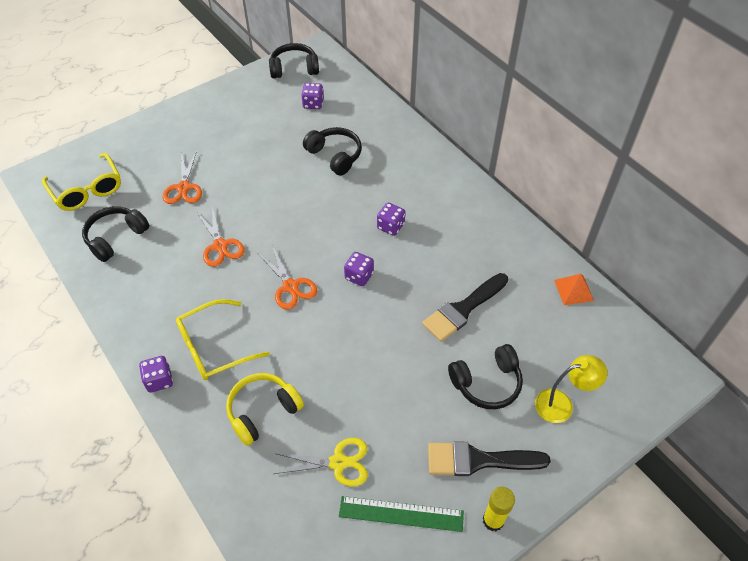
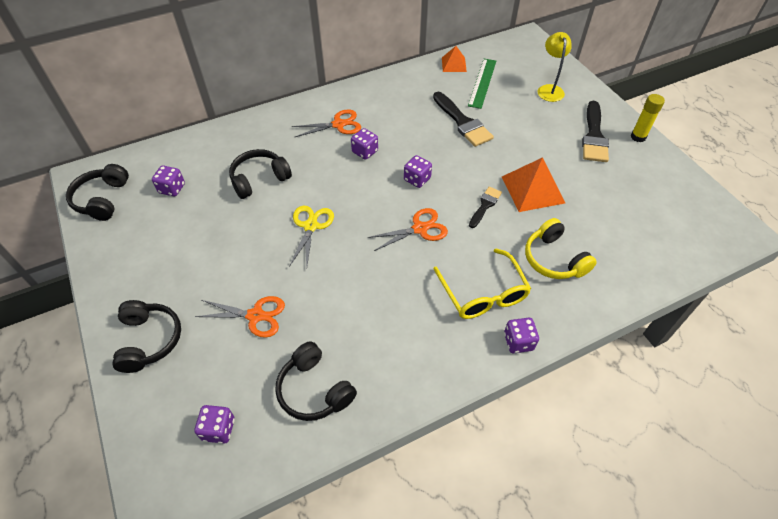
camera: 80 degrees left, 0 degrees up
yellow glasses [42,153,121,211] -> purple dice [194,405,235,444]
orange scissors [198,207,245,267] -> orange scissors moved to [292,109,361,137]
yellow scissors [274,438,368,487] -> yellow scissors moved to [289,205,334,268]
green ruler [339,496,464,532] -> green ruler moved to [468,59,496,109]
black headphones [448,344,523,409] -> black headphones moved to [112,300,181,373]
none -> black brush [469,187,502,228]
none -> orange pyramid [502,157,565,212]

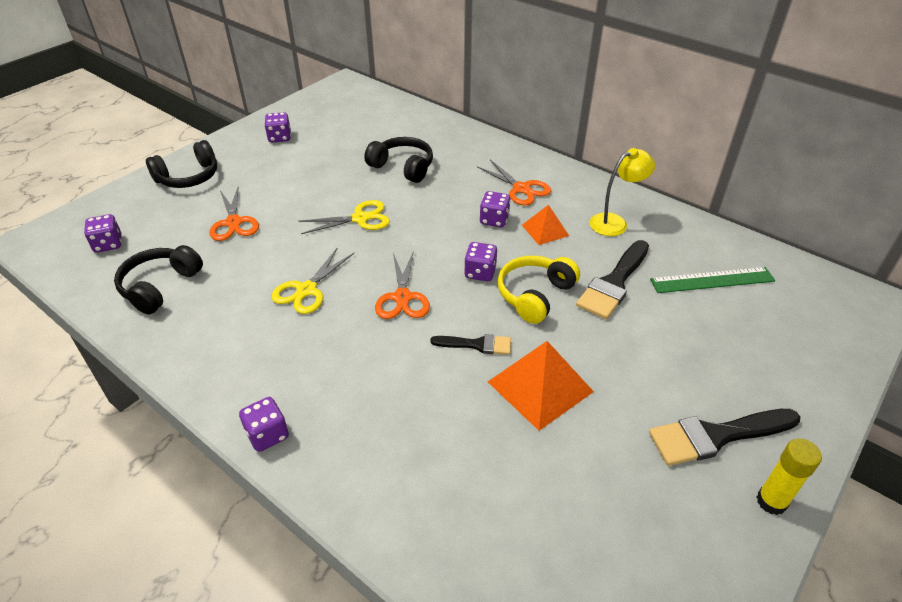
camera: 65 degrees right, 10 degrees down
black headphones [66,164,129,221] -> none
purple dice [152,165,185,196] -> purple dice moved to [264,112,291,142]
orange scissors [367,208,448,251] -> orange scissors turned 45 degrees clockwise [375,251,430,319]
yellow glasses [433,249,531,319] -> none
orange pyramid [442,46,467,72] -> orange pyramid moved to [522,205,569,245]
yellow headphones [525,218,597,279] -> yellow headphones moved to [498,256,580,324]
yellow lamp [538,32,572,102] -> yellow lamp moved to [590,148,655,236]
none -> yellow scissors [271,247,354,314]

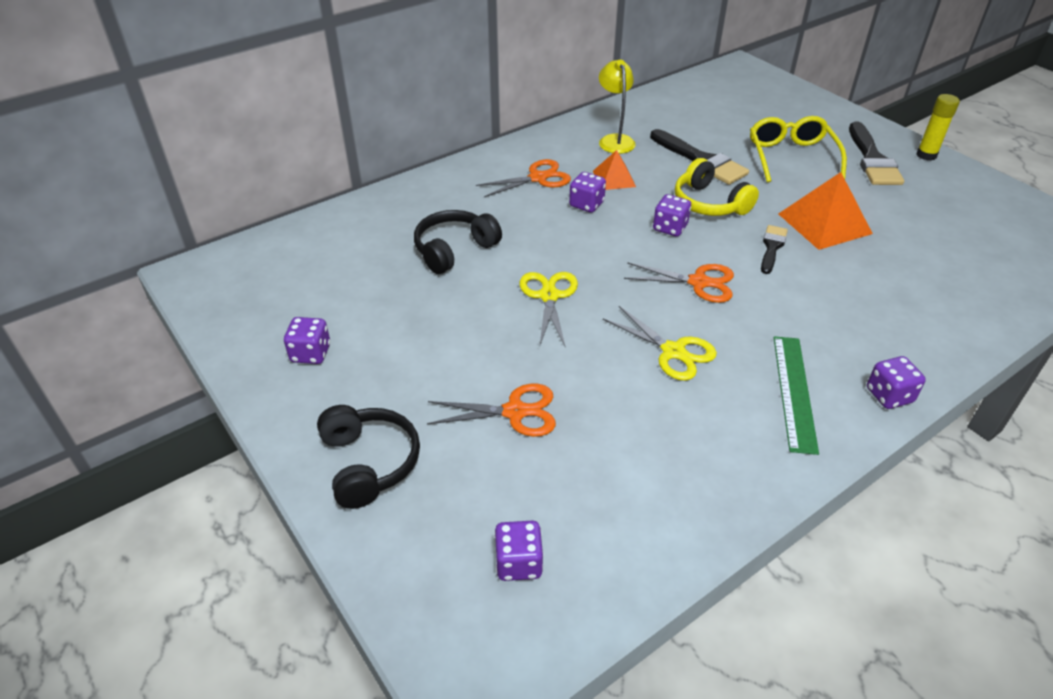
camera: 75 degrees left, 0 degrees up
black headphones [114,245,203,314] -> none
green ruler [650,267,775,293] -> green ruler moved to [774,336,819,455]
none -> yellow glasses [750,116,847,183]

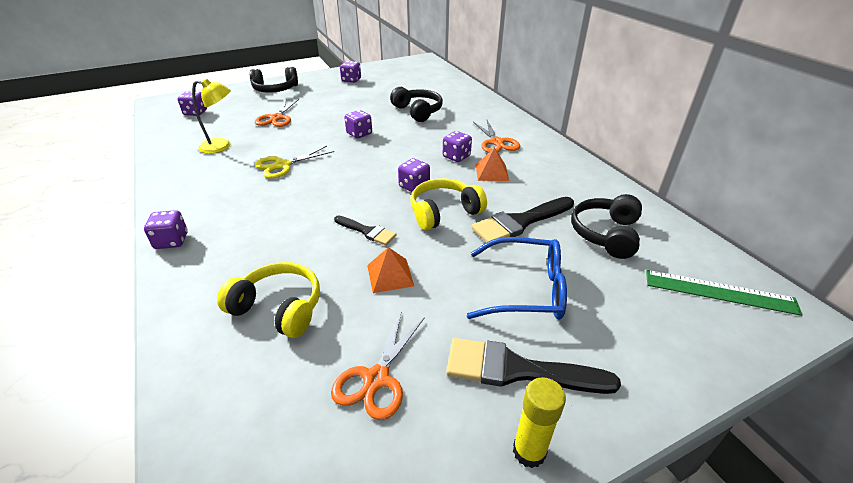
camera: 100 degrees right, 5 degrees down
yellow scissors [520,272,578,346] -> purple dice [344,110,372,138]
yellow lamp [599,60,636,154] -> yellow lamp moved to [192,79,231,154]
orange scissors [624,262,734,303] -> orange scissors moved to [331,311,425,420]
yellow glasses [750,116,847,183] -> blue glasses [467,237,567,320]
green ruler [774,336,819,455] -> green ruler moved to [646,270,803,316]
orange pyramid [778,172,873,250] -> orange pyramid [367,247,414,293], size x0.59
none -> yellow headphones [217,262,320,338]
none -> black headphones [571,194,642,259]

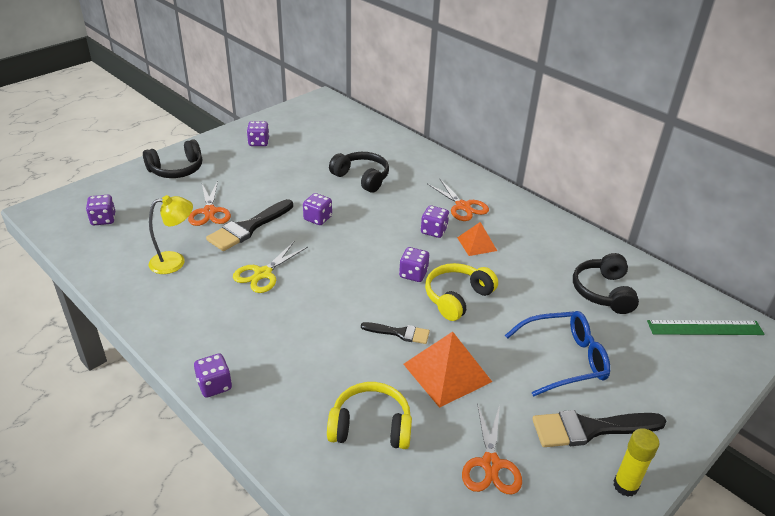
camera: 20 degrees left, 0 degrees up
orange pyramid [367,247,414,293] -> orange pyramid [403,332,492,408], size x1.70
black brush [471,197,574,243] -> black brush moved to [206,199,293,251]

